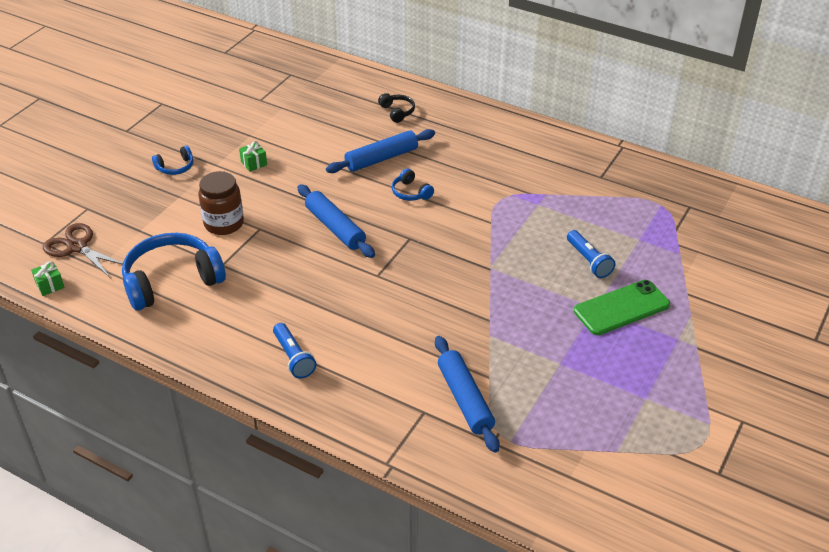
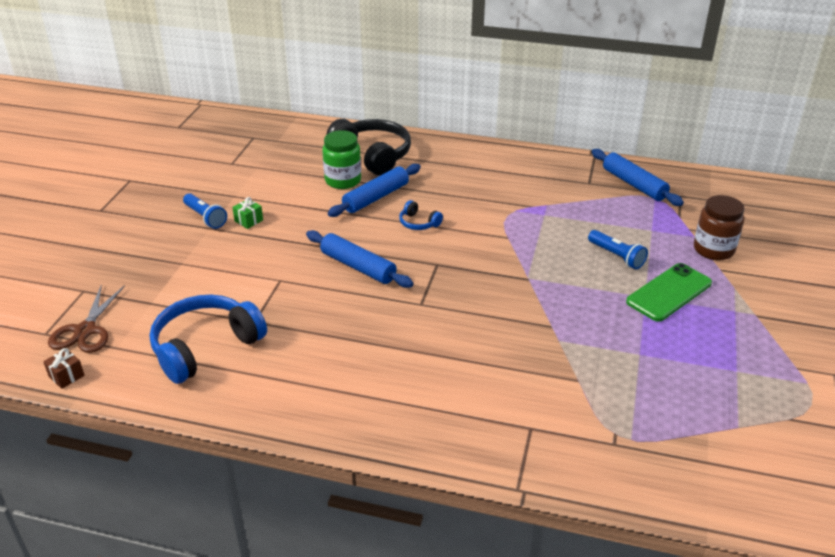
camera: 15 degrees left, 5 degrees down
green gift [31,261,65,296] -> brown gift [43,348,85,389]
brown scissors [43,223,123,278] -> brown scissors turned 105 degrees counterclockwise [48,284,125,353]
blue headphones [152,145,193,175] -> none
brown jar [198,171,244,235] -> brown jar moved to [694,195,744,260]
blue flashlight [273,323,316,379] -> blue flashlight moved to [183,193,227,229]
black headphones [378,93,415,123] -> black headphones [327,119,411,176], size x2.20
blue rolling pin [435,336,500,453] -> blue rolling pin moved to [592,149,684,206]
none -> green jar [322,130,361,189]

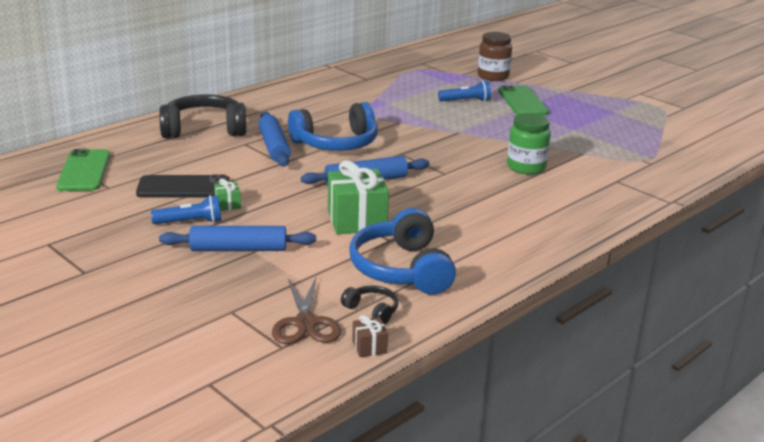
camera: 60 degrees left, 10 degrees down
brown scissors [48,284,125,353] -> brown scissors turned 45 degrees clockwise [272,276,341,344]
green jar [322,130,361,189] -> green jar moved to [507,113,551,175]
blue headphones [399,200,443,230] -> blue headphones [288,102,378,151], size x2.20
blue rolling pin [592,149,684,206] -> blue rolling pin moved to [159,226,316,251]
none -> green phone [56,149,110,191]
none -> black phone [136,174,230,198]
none -> green gift [328,160,389,234]
none -> black headphones [341,285,398,325]

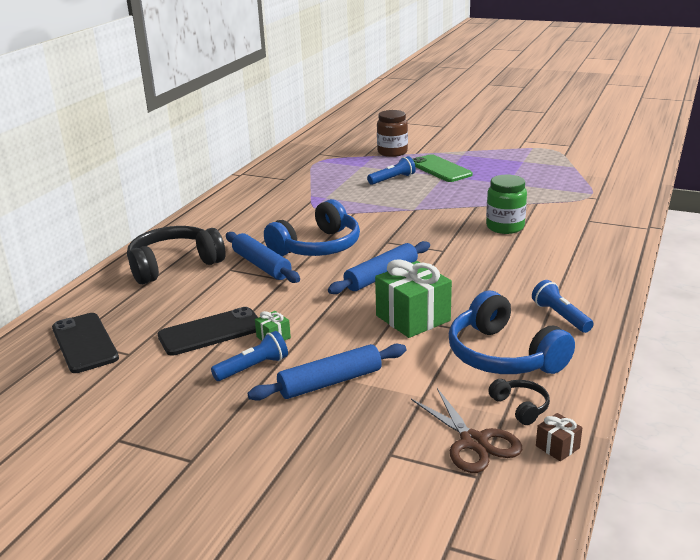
camera: 20 degrees left, 0 degrees up
green phone [56,149,110,191] -> black phone [52,313,119,373]
black headphones [341,285,398,325] -> black headphones turned 45 degrees clockwise [488,379,550,425]
none -> blue flashlight [532,280,594,333]

